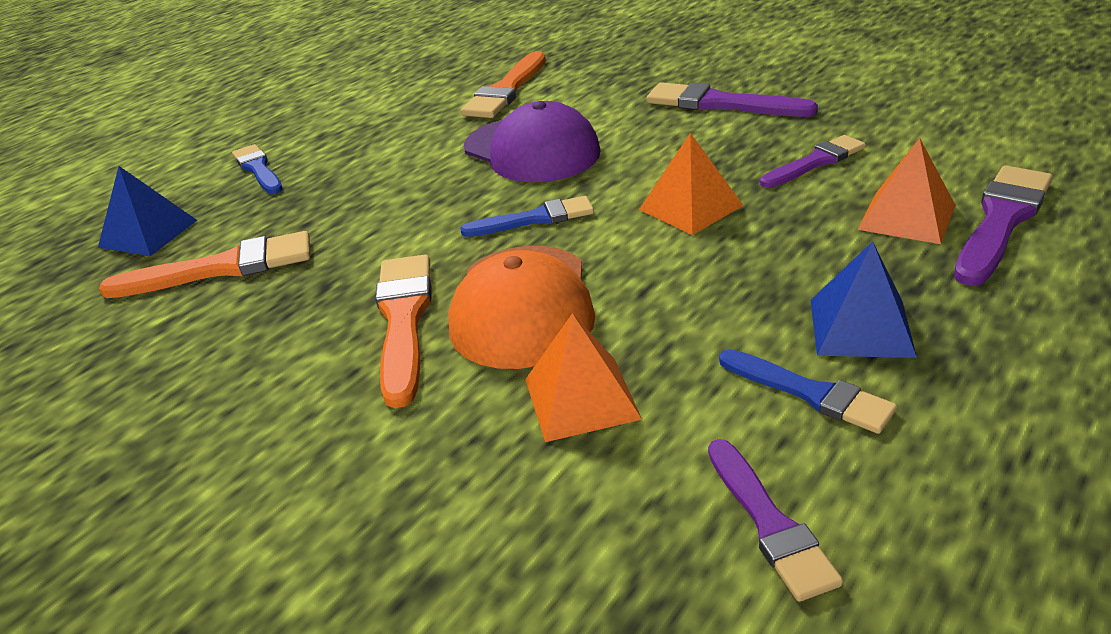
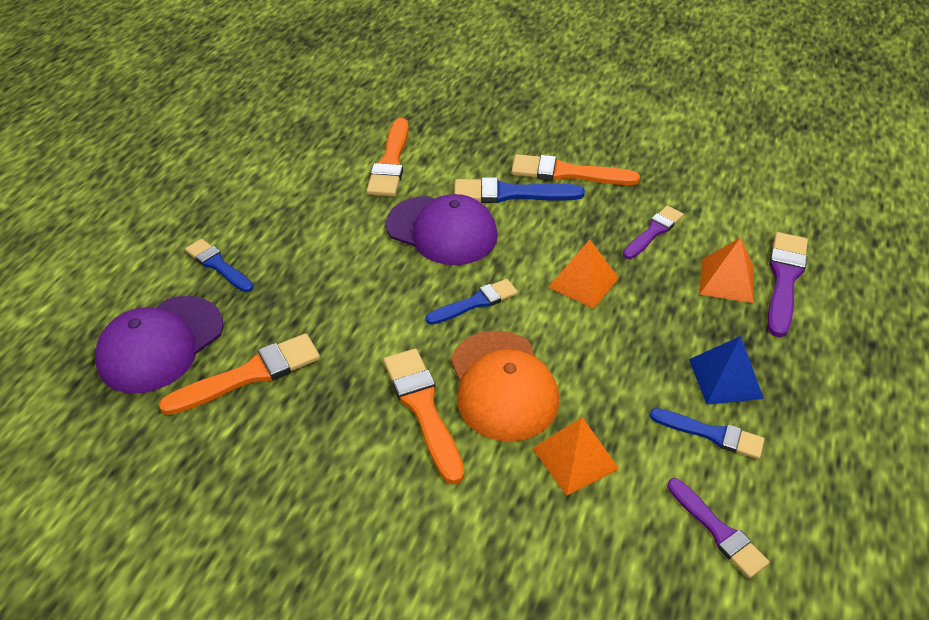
camera: 20 degrees left, 10 degrees up
blue pyramid [98,166,197,256] -> purple cap [95,296,223,393]
purple brush [646,82,818,117] -> orange brush [511,154,640,185]
none -> blue brush [454,177,585,203]

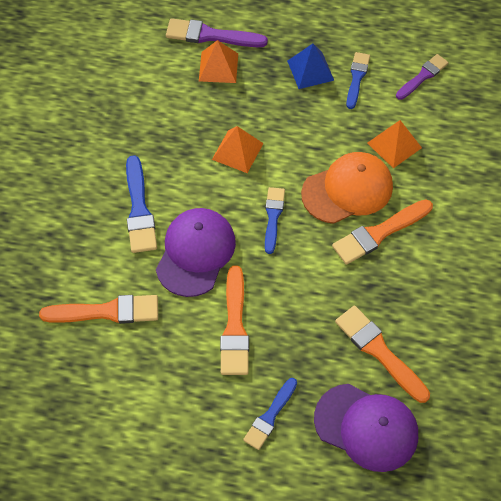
camera: 100 degrees left, 15 degrees up
blue brush [426,279,518,325] -> blue brush turned 45 degrees clockwise [265,187,285,254]
orange brush [511,154,640,185] -> orange brush moved to [220,266,249,375]
purple brush [623,206,684,259] -> none

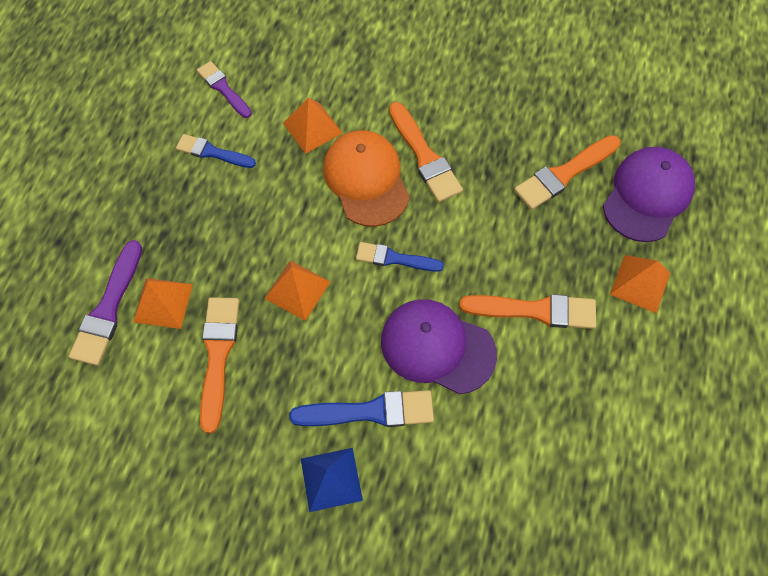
camera: 85 degrees left, 5 degrees up
orange brush [39,295,158,324] -> orange brush moved to [200,297,239,433]
blue brush [243,378,297,450] -> orange pyramid [610,255,670,313]
blue pyramid [287,44,334,89] -> blue pyramid moved to [301,448,363,512]

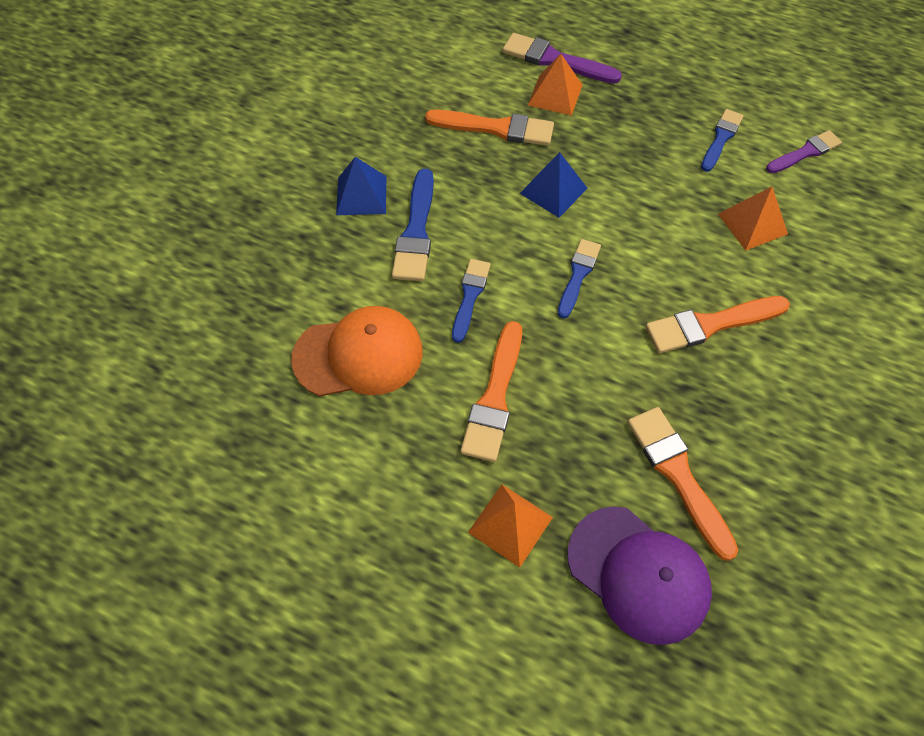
camera: 100 degrees right, 5 degrees down
orange pyramid [264,261,330,321] -> blue pyramid [520,152,588,218]
orange cap [323,130,410,227] -> orange cap moved to [291,306,423,396]
purple cap [381,299,497,394] -> blue brush [452,259,491,343]

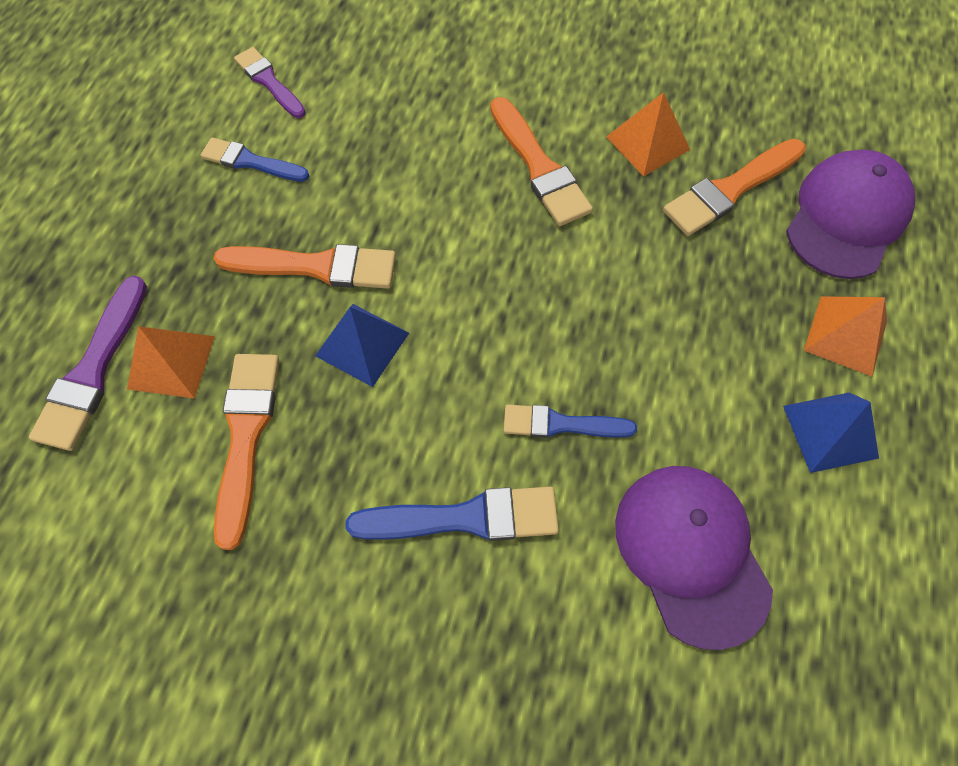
camera: 100 degrees left, 5 degrees up
orange cap [291,306,423,396] -> purple cap [615,466,773,650]
blue pyramid [336,157,387,215] -> blue pyramid moved to [783,393,879,473]
orange brush [460,321,522,462] -> orange brush moved to [213,244,396,289]
blue brush [558,239,601,319] -> none
orange pyramid [718,186,788,250] -> orange pyramid moved to [606,92,690,177]

